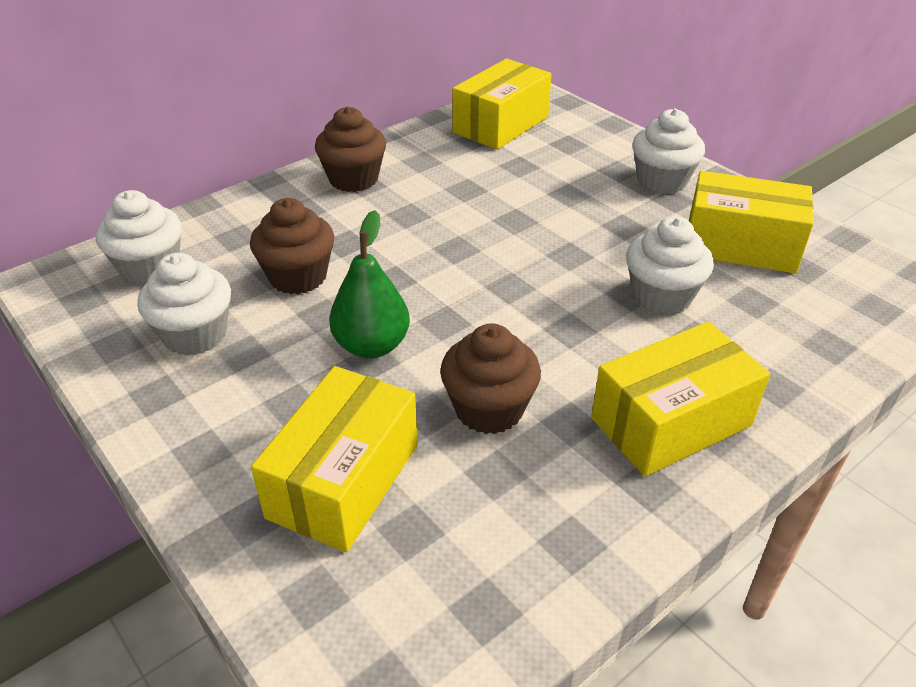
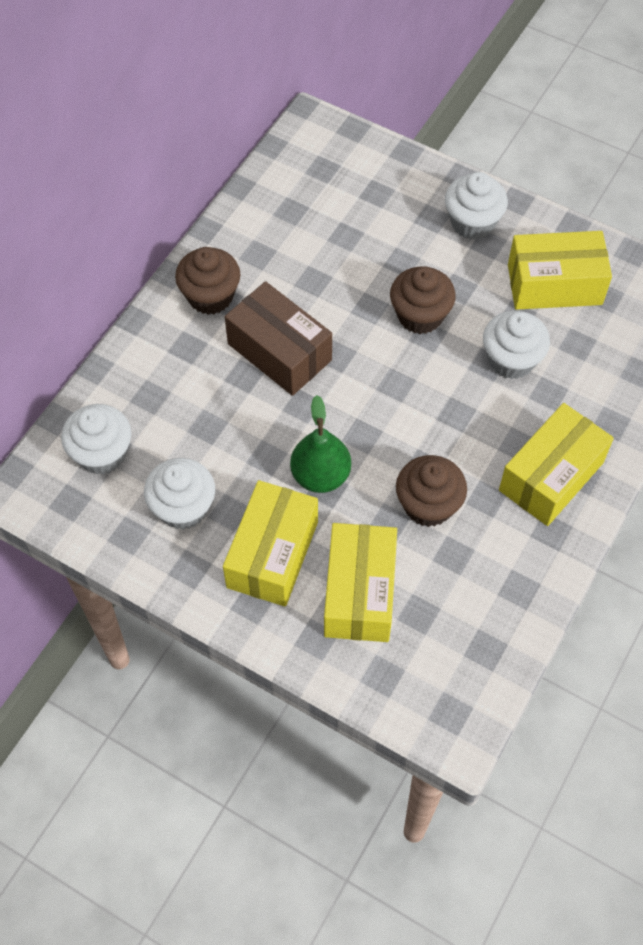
camera: 20 degrees left, 20 degrees up
brown cupcake [250,198,334,294] -> brown cupcake moved to [390,266,456,334]
yellow box [452,59,552,150] -> yellow box moved to [223,480,318,607]
none -> brown box [225,281,332,396]

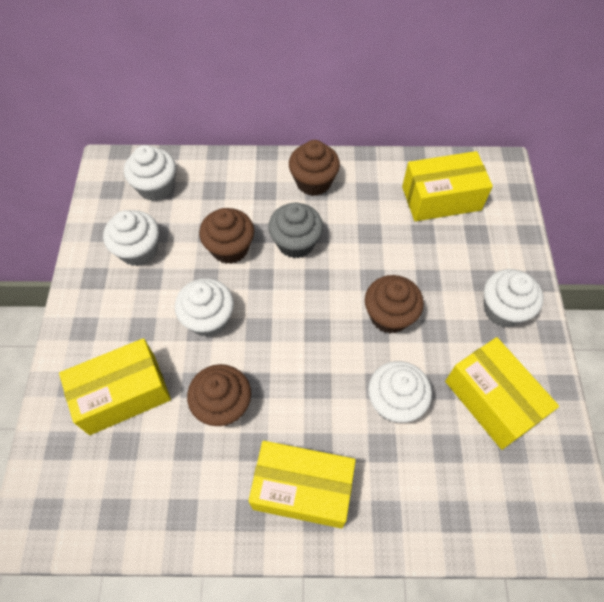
camera: 60 degrees right, 0 degrees up
yellow box [223,480,318,607] -> yellow box moved to [402,151,493,221]
brown box [225,281,332,396] -> grey cupcake [268,202,323,258]
green pear [290,395,351,493] -> white cupcake [175,278,234,337]
none -> brown cupcake [199,208,254,264]

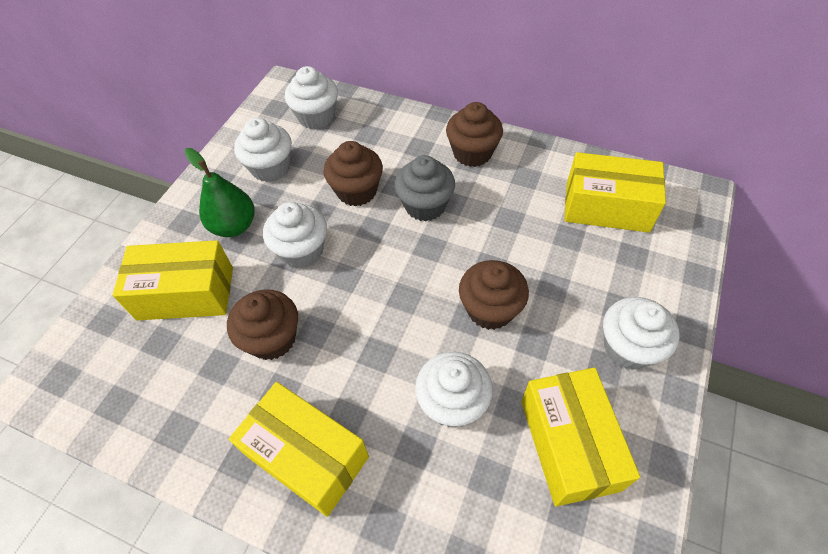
camera: 25 degrees right, 5 degrees down
none -> green pear [185,148,255,237]

